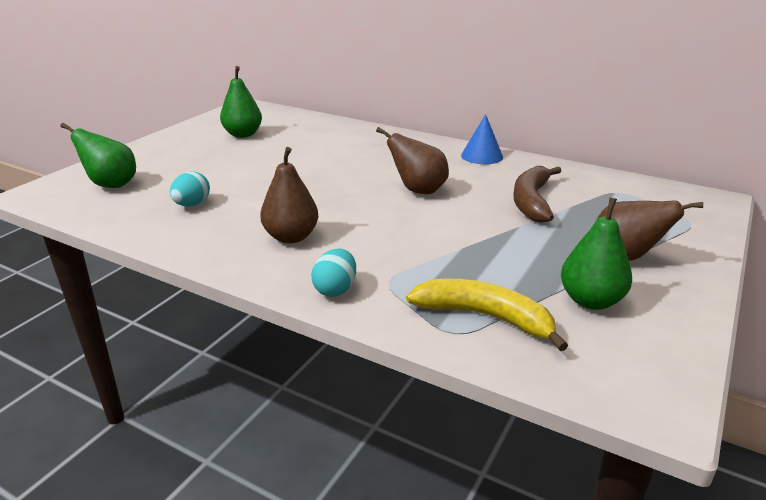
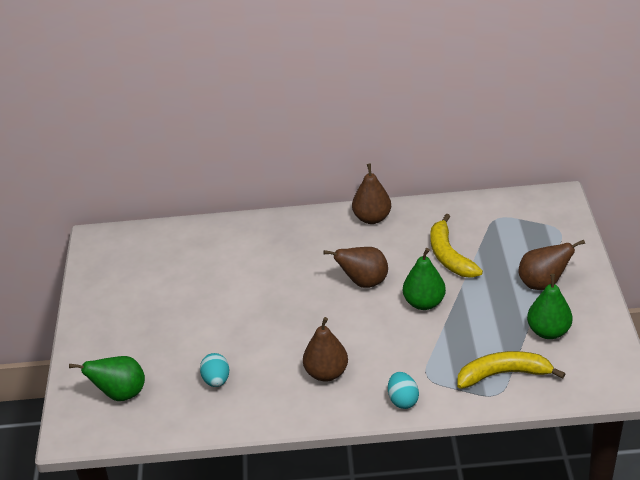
camera: 30 degrees left, 10 degrees up
green pear [220,66,262,138] -> green pear moved to [403,248,446,310]
blue cone [461,114,503,164] -> brown pear [352,164,391,224]
brown banana [513,166,561,223] -> yellow banana [430,214,483,278]

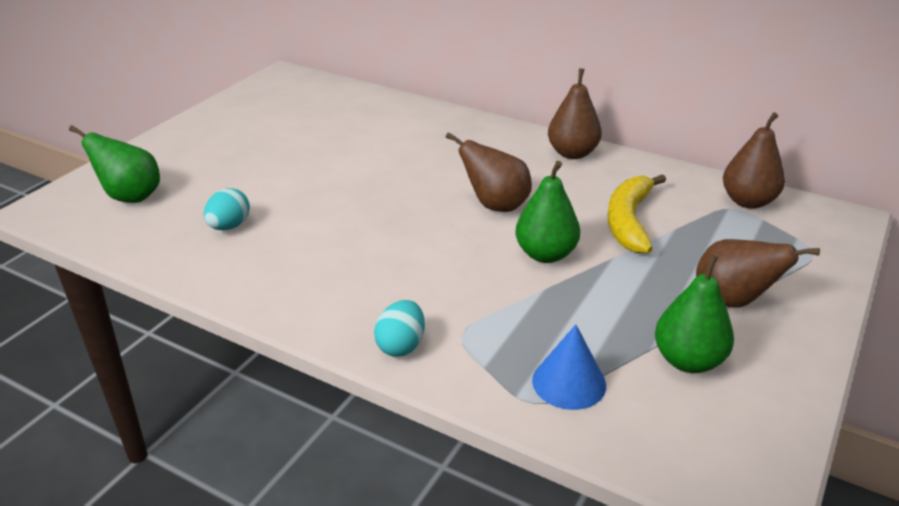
camera: 30 degrees right, 5 degrees down
brown pear [303,317,348,382] -> brown pear moved to [723,112,785,209]
yellow banana [457,351,566,389] -> blue cone [532,325,606,410]

